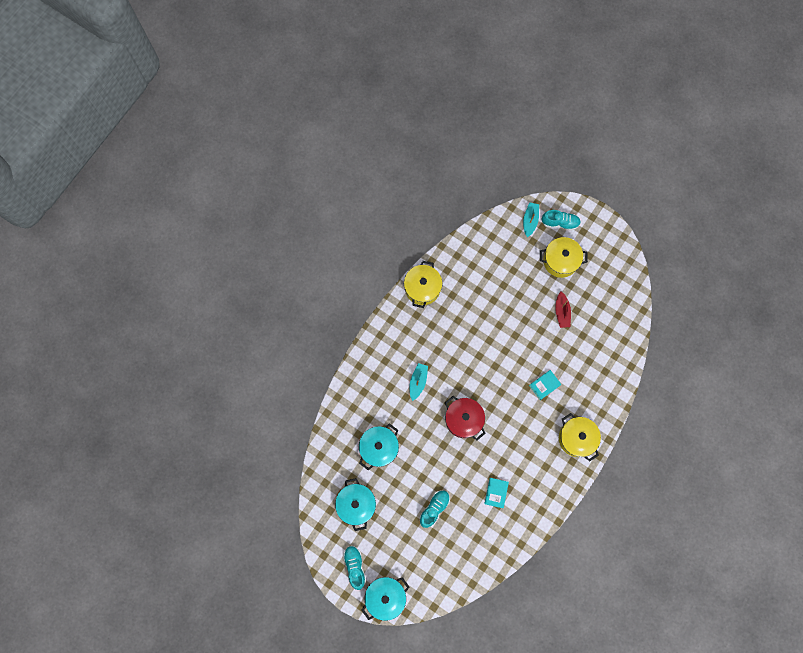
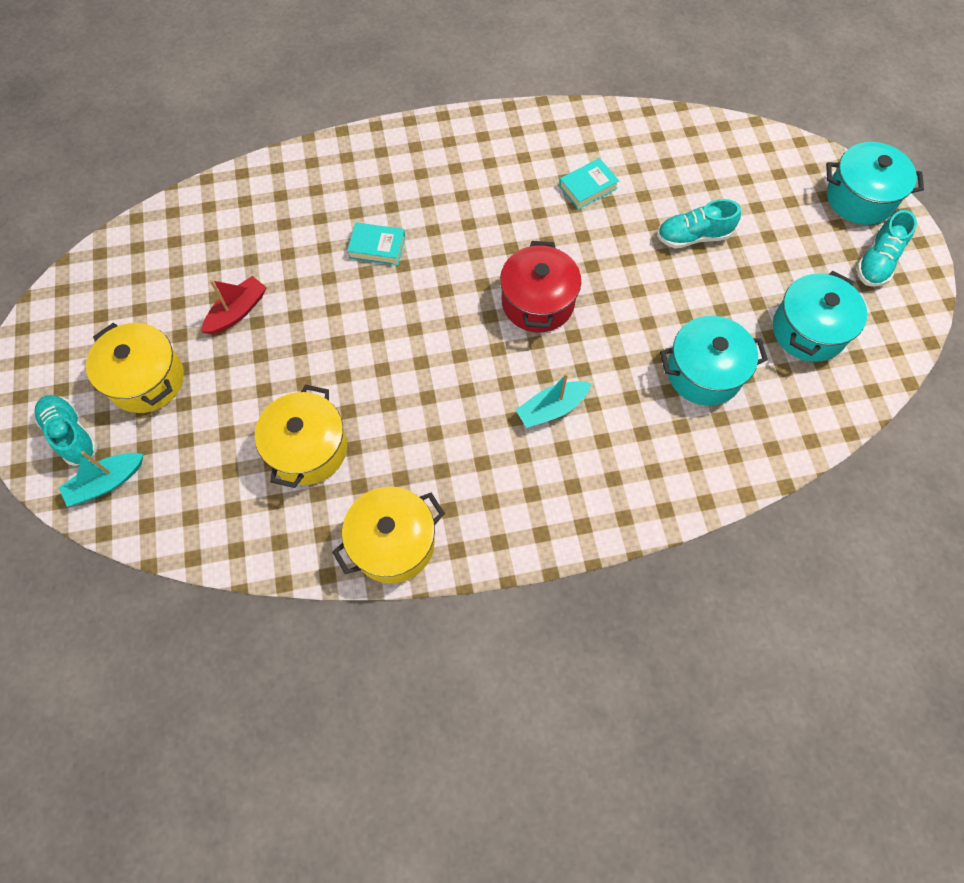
camera: 135 degrees left, 10 degrees down
yellow pot [559,413,601,462] -> yellow pot moved to [255,384,347,488]

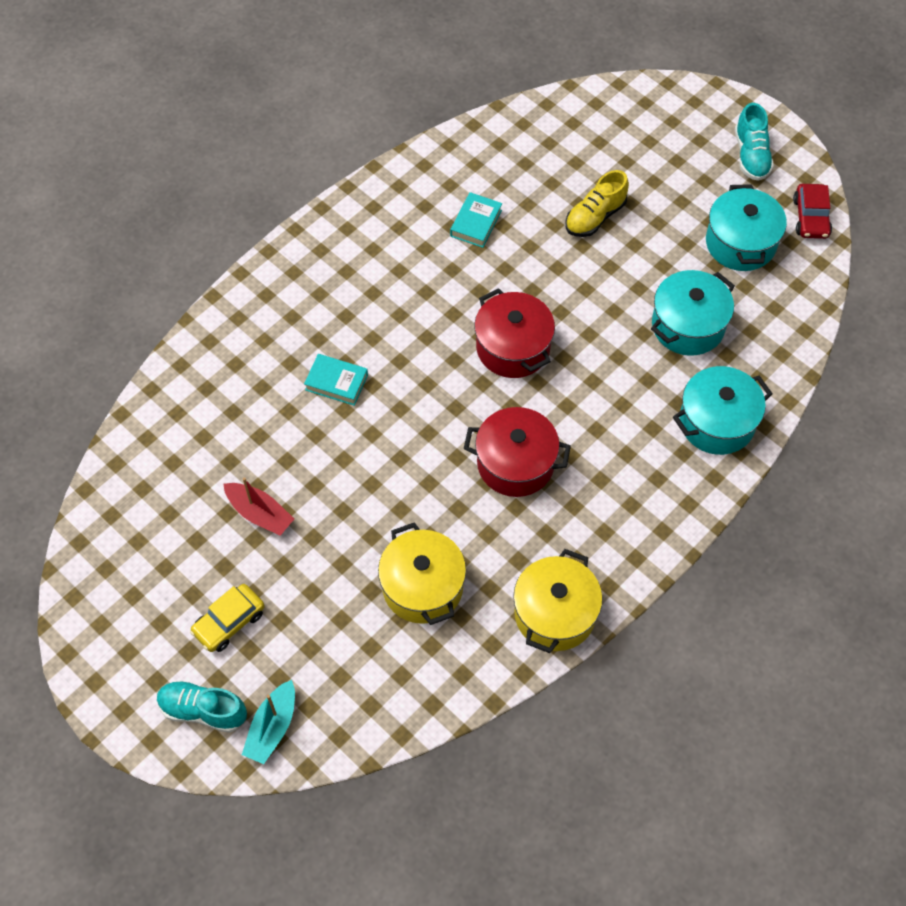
camera: 35 degrees left, 5 degrees down
yellow pot [86,323,184,413] -> yellow car [190,584,265,652]
red boat [202,276,267,335] -> red boat turned 120 degrees clockwise [223,477,294,536]
turquoise book [347,222,405,265] -> turquoise book turned 45 degrees clockwise [304,354,368,406]
turquoise boat [516,373,591,428] -> none
turquoise shoe [657,199,741,248] -> yellow shoe [566,170,629,237]
turquoise pot [826,142,924,225] -> turquoise pot moved to [673,366,772,455]
none -> red pot [464,407,571,497]
none -> red car [793,184,832,239]

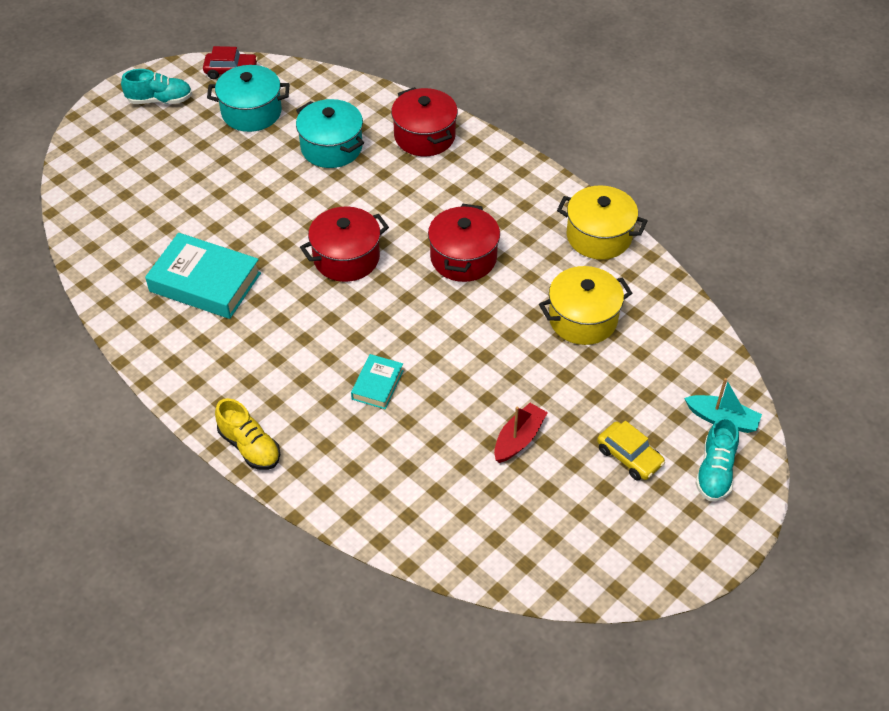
camera: 90 degrees left, 10 degrees down
turquoise book [450,192,502,248] -> turquoise book [145,233,261,319], size x1.92
yellow shoe [566,170,629,237] -> yellow shoe moved to [215,398,280,470]
turquoise pot [673,366,772,455] -> red pot [391,87,458,156]

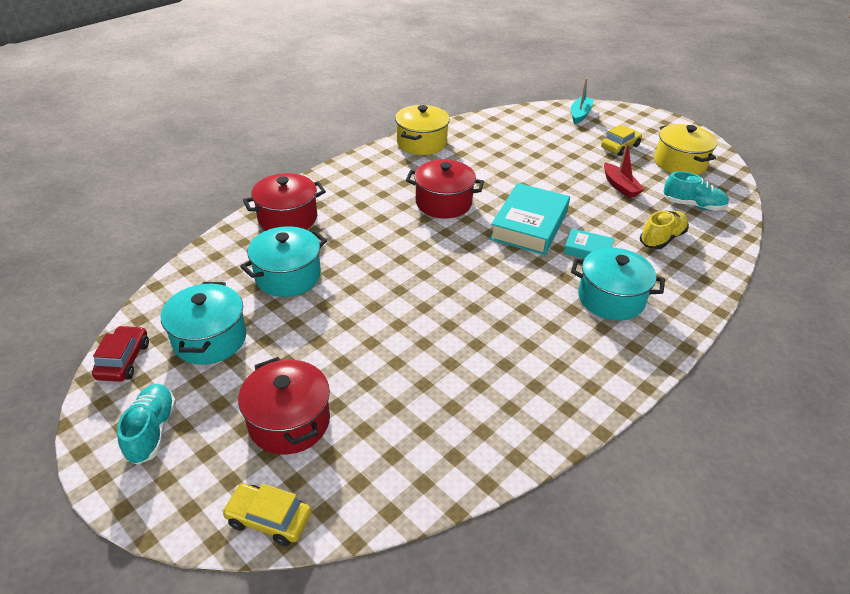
camera: 90 degrees left, 10 degrees down
turquoise book [145,233,261,319] -> turquoise book moved to [490,183,570,255]
yellow shoe [215,398,280,470] -> yellow shoe moved to [640,211,689,249]
red pot [300,207,389,282] -> red pot moved to [238,357,330,454]
red boat [494,403,548,463] -> red boat turned 150 degrees counterclockwise [604,141,645,198]
yellow pot [539,266,632,345] -> yellow pot moved to [654,124,717,175]
turquoise shoe [695,416,739,501] -> turquoise shoe moved to [663,171,729,211]
none -> yellow car [222,484,312,546]
none -> turquoise pot [571,248,665,321]

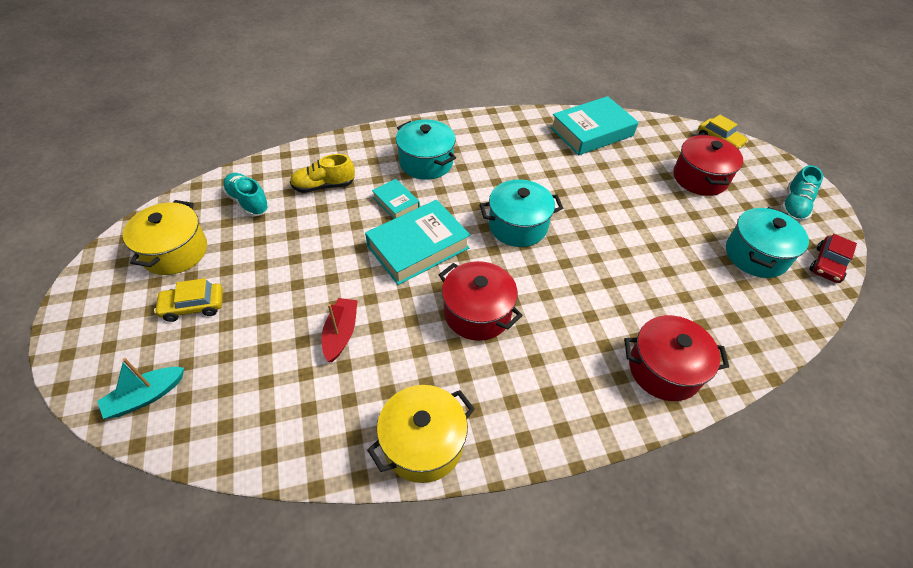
camera: 150 degrees left, 10 degrees up
turquoise pot [240,226,327,297] -> turquoise pot moved to [479,179,563,247]
red boat [604,141,645,198] -> red boat moved to [322,298,358,362]
none -> turquoise book [550,96,638,155]

